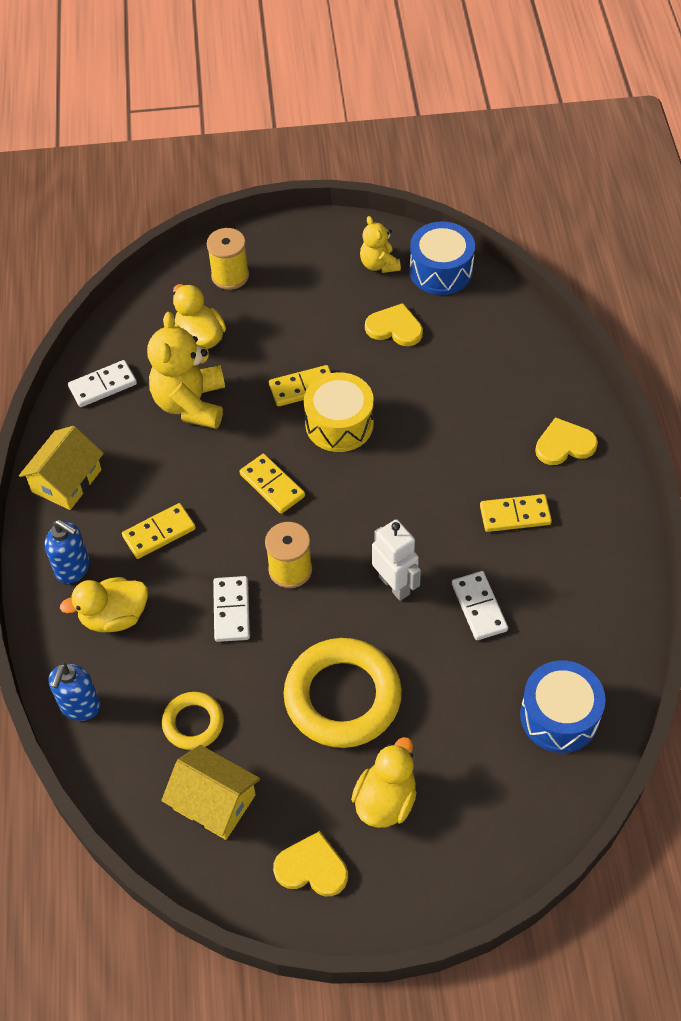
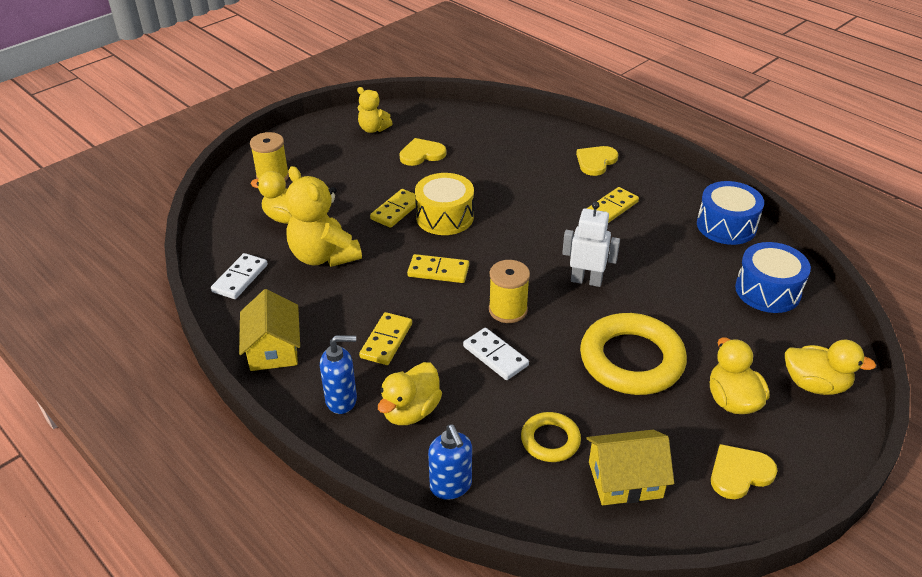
camera: 40 degrees left, 15 degrees down
blue drum [409,221,475,295] -> blue drum moved to [697,181,764,245]
white domino [452,571,508,640] -> none
none -> yellow duck [785,340,876,395]

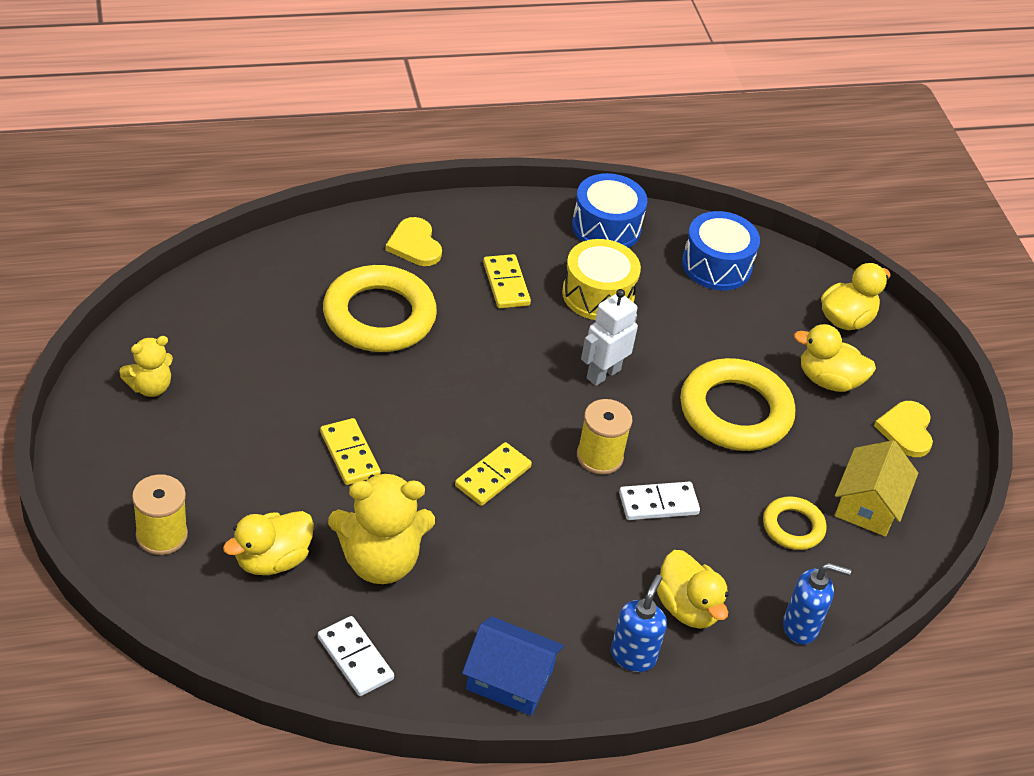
camera: 65 degrees left, 5 degrees up
yellow house [239,289,300,371] -> blue house [462,616,564,716]
yellow domino [359,312,412,365] -> none
yellow heart [400,138,446,166] -> none
yellow drum [415,173,474,235] -> yellow drum moved to [562,239,641,320]
none -> yellow ring [323,265,437,352]

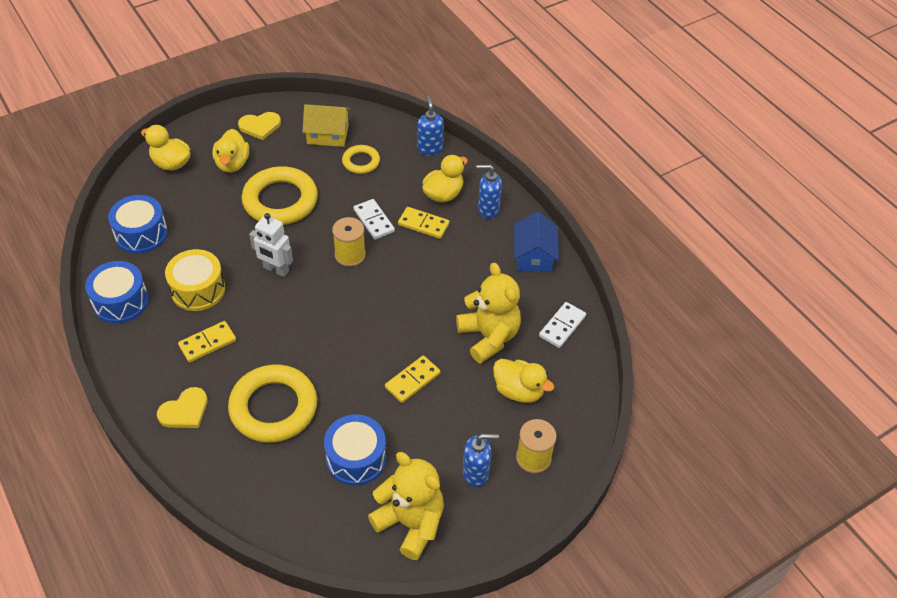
camera: 105 degrees left, 5 degrees up
yellow teddy bear [119,336,173,397] -> yellow teddy bear [368,452,444,560], size x1.78
yellow domino [455,442,532,506] -> yellow domino moved to [398,207,449,239]
none -> blue drum [324,414,386,486]
none -> blue soap dispenser [463,434,499,487]

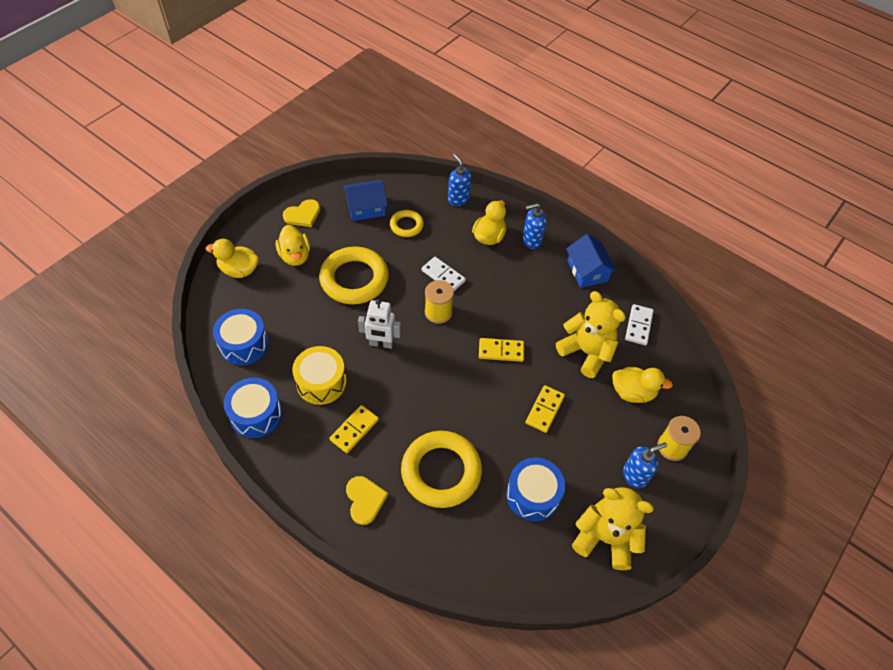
camera: 20 degrees left, 5 degrees up
yellow heart [157,387,208,428] -> yellow heart turned 45 degrees counterclockwise [346,476,388,525]
yellow house [302,104,350,147] -> blue house [343,180,388,221]
yellow domino [398,207,449,239] -> yellow domino moved to [479,338,524,362]

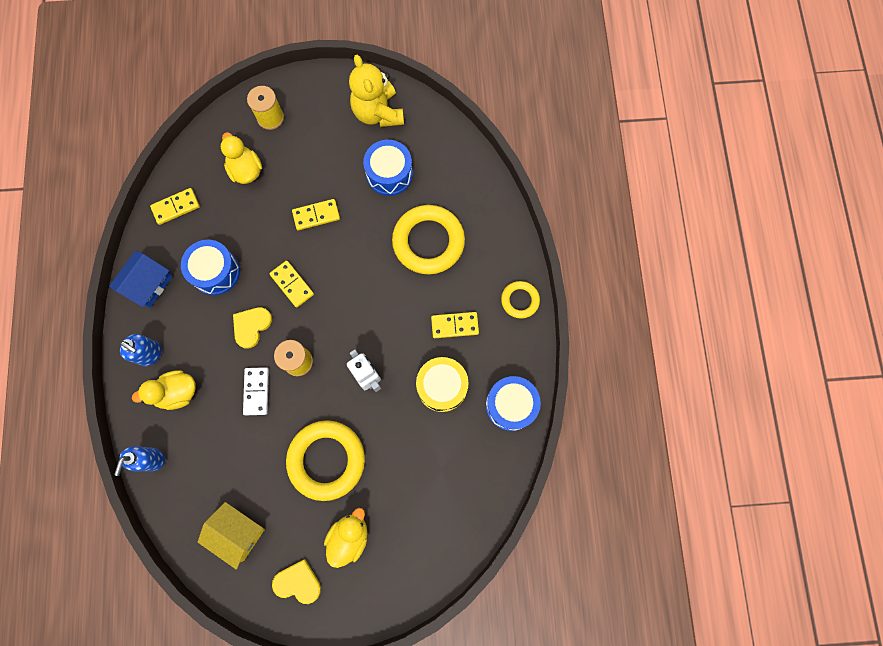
camera: 130 degrees left, 20 degrees up
yellow duck [206,239,259,278] -> none
blue drum [213,309,269,365] -> blue drum moved to [181,240,240,295]
blue house [343,180,388,221] -> yellow house [198,502,265,570]
yellow heart [346,476,388,525] -> yellow heart moved to [233,307,272,348]
yellow ring [390,210,424,237] -> yellow ring moved to [501,281,540,319]
yellow teddy bear [556,291,626,378] -> none
blue soap dispenser [623,442,667,488] -> none
white domino [625,304,654,345] -> yellow domino [150,188,200,225]

